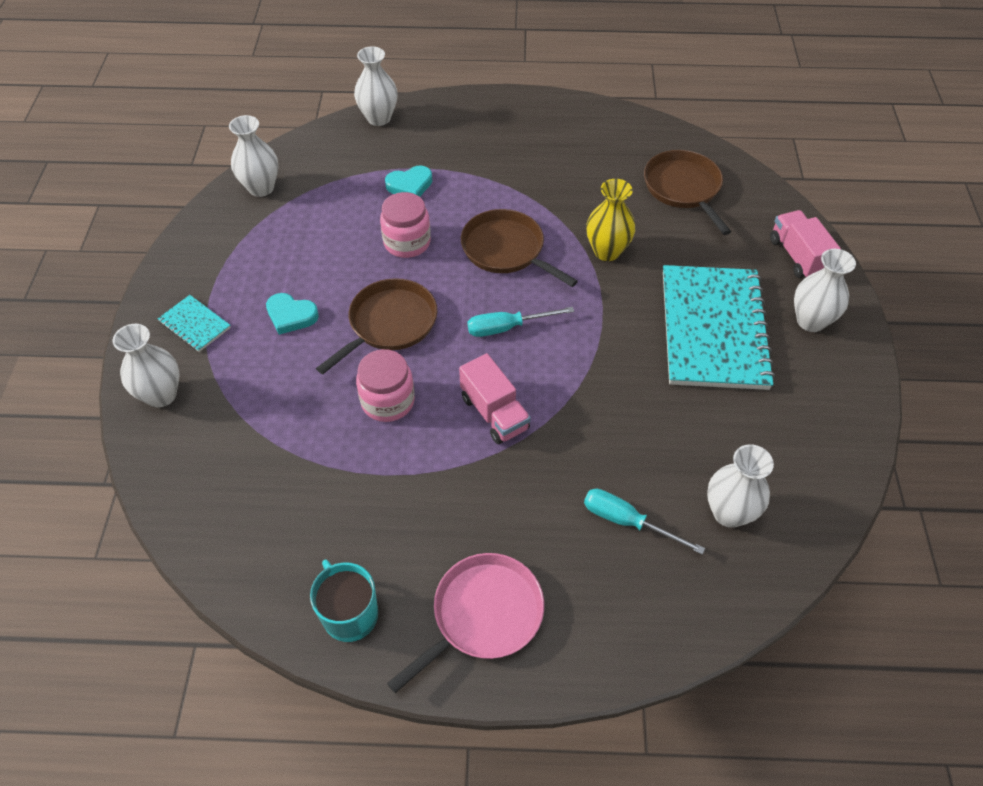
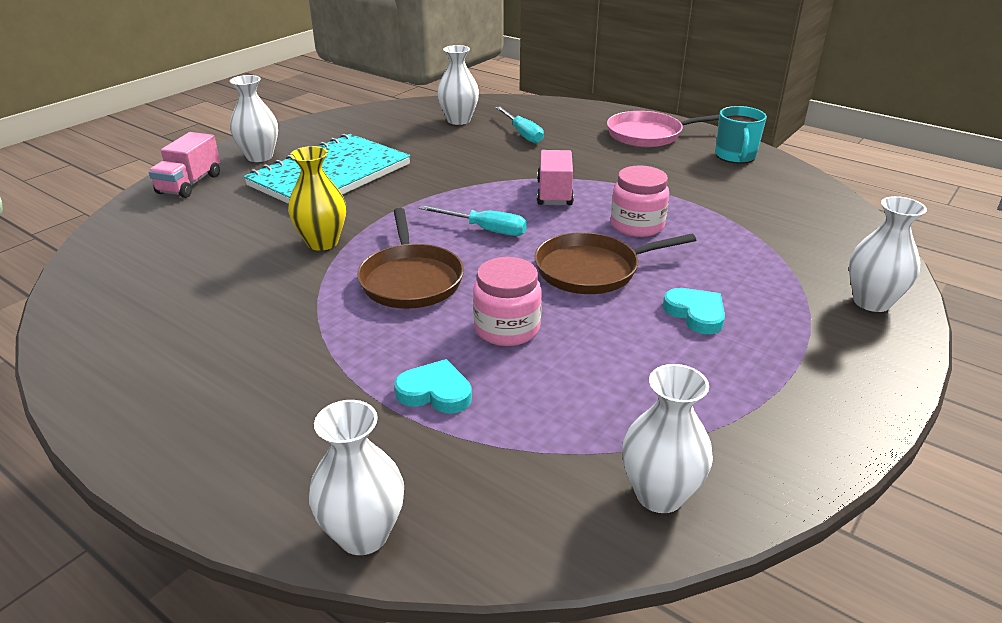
camera: 145 degrees left, 20 degrees down
turquoise notebook [158,295,231,352] -> none
brown pan [644,150,731,235] -> none

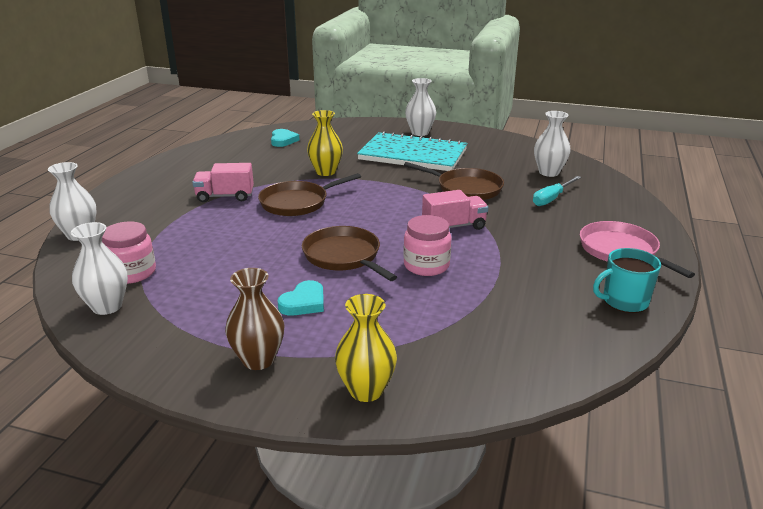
camera: 70 degrees right, 5 degrees down
pink truck [149,132,220,198] -> pink truck moved to [192,163,254,202]
turquoise heart [394,359,472,414] -> turquoise heart moved to [271,129,299,147]
turquoise screwdriver [419,205,527,236] -> none
pink jar [473,257,542,346] -> pink jar moved to [102,221,156,284]
white vase [849,196,927,312] -> yellow vase [335,294,397,402]
none -> brown vase [225,268,284,370]
none -> brown pan [404,162,504,200]

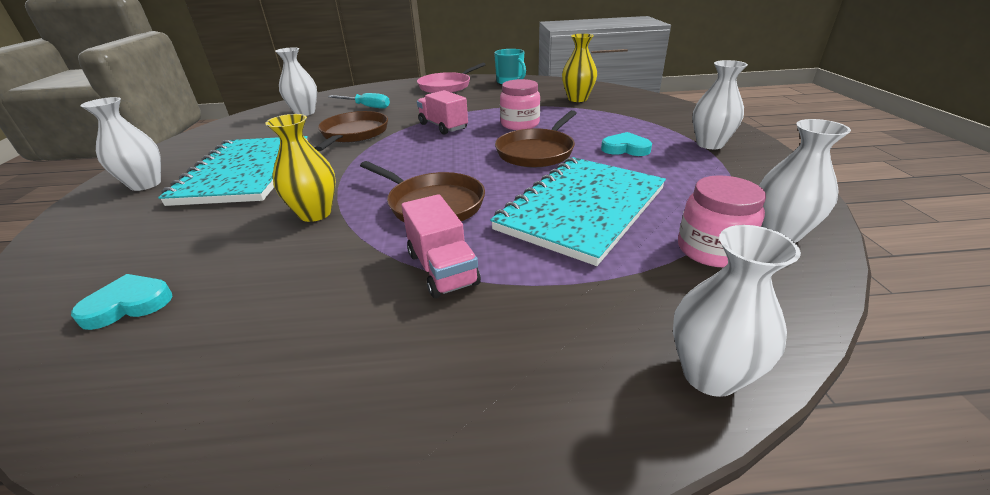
camera: 110 degrees left, 5 degrees up
brown vase [225,268,284,370] -> white vase [692,60,748,149]
yellow vase [335,294,397,402] -> yellow vase moved to [562,34,597,102]
none -> turquoise notebook [490,157,666,266]

